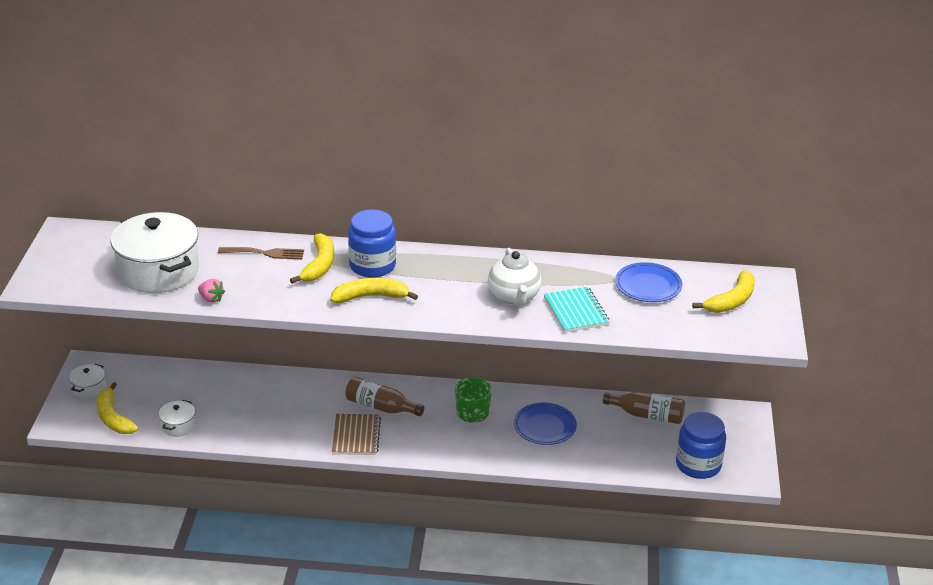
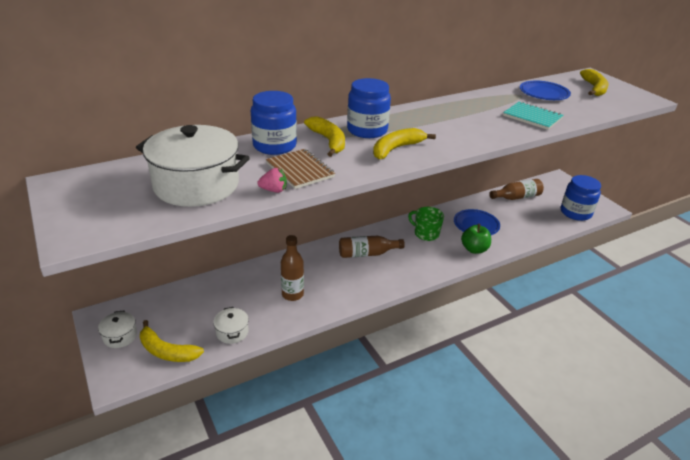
camera: 35 degrees left, 0 degrees up
brown fork [218,247,304,259] -> blue jar [251,91,297,155]
brown notebook [332,414,381,455] -> brown notebook moved to [266,149,335,189]
white teapot [488,248,542,306] -> none
none -> brown bottle [281,235,304,301]
none -> green apple [461,224,491,254]

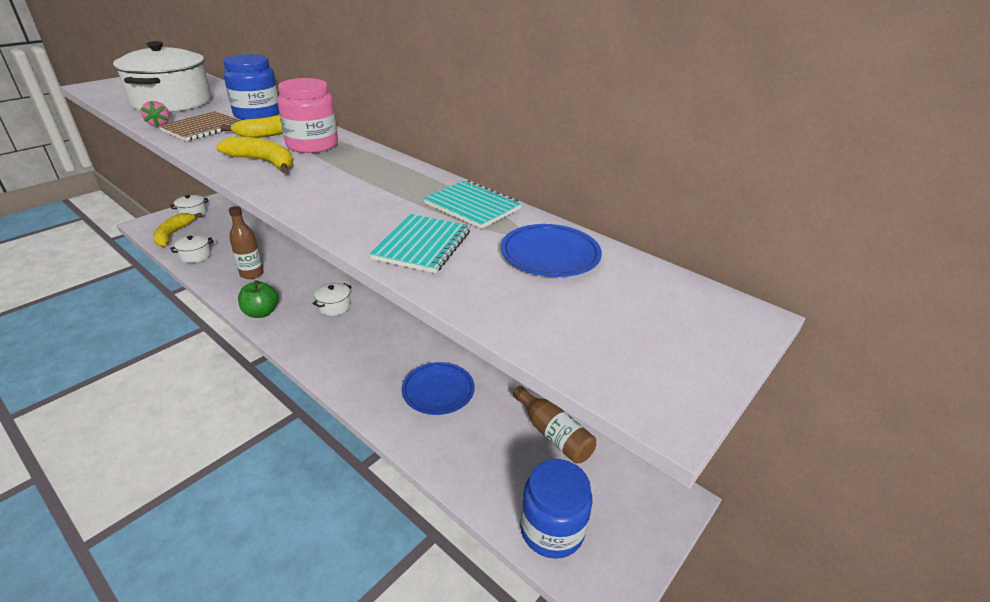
camera: 70 degrees right, 0 degrees up
brown bottle [339,236,405,258] -> white pot [312,282,352,316]
blue jar [347,78,391,138] -> pink jar [277,78,338,153]
green mug [408,207,444,241] -> none
green apple [461,224,491,254] -> green apple moved to [238,280,279,318]
yellow banana [580,69,609,96] -> none
none -> turquoise notebook [423,180,522,229]

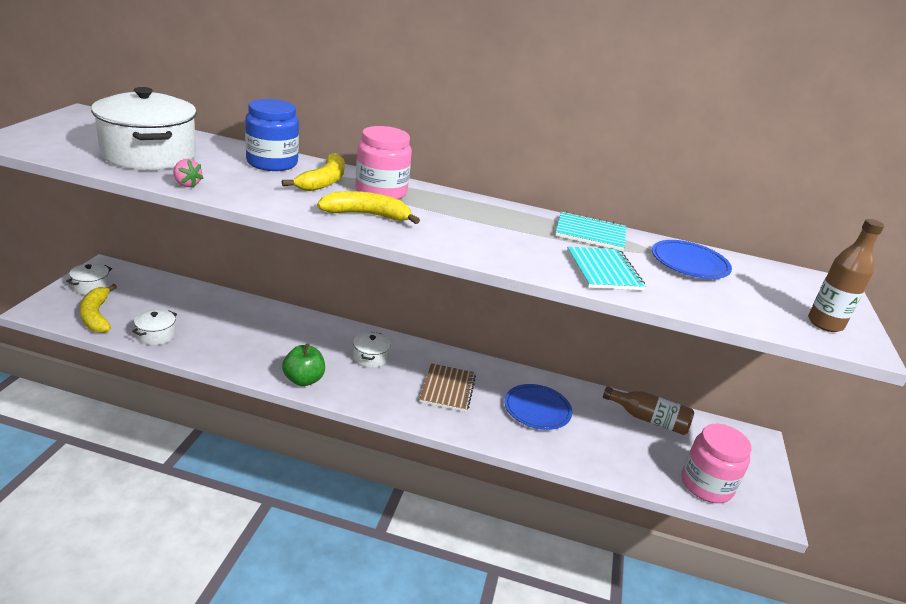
camera: 30 degrees left, 5 degrees down
brown notebook [158,111,241,141] -> brown notebook moved to [419,363,476,412]
brown bottle [229,206,264,279] -> brown bottle moved to [808,219,884,332]
blue jar [520,459,593,559] -> pink jar [681,424,752,503]

